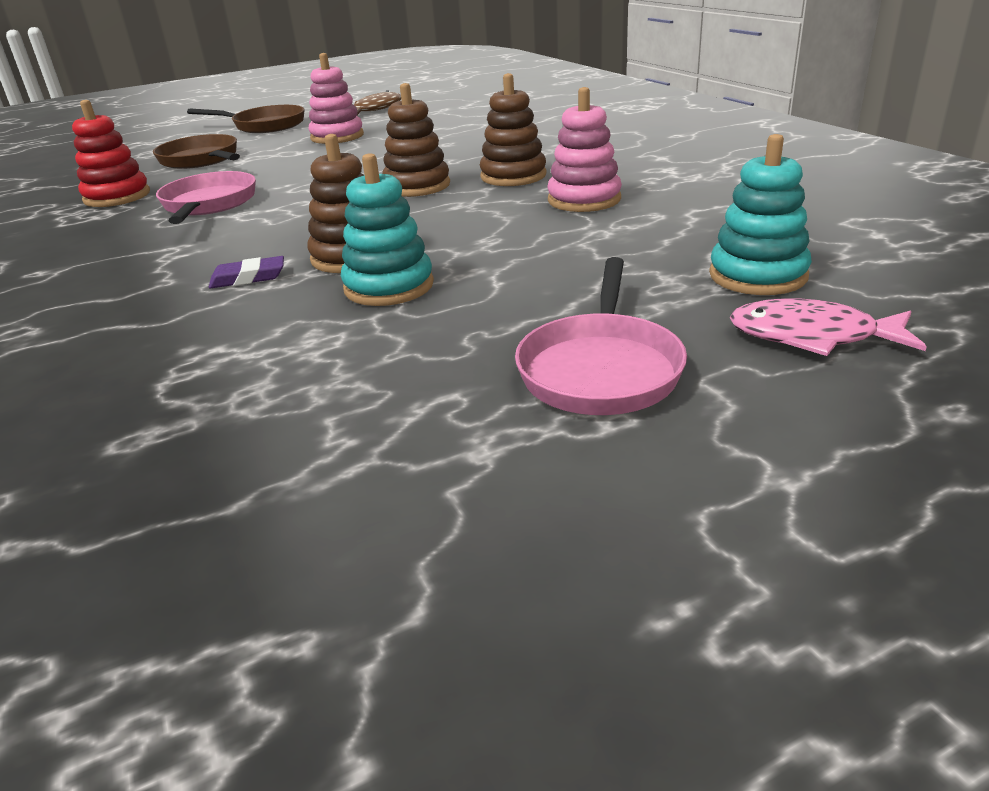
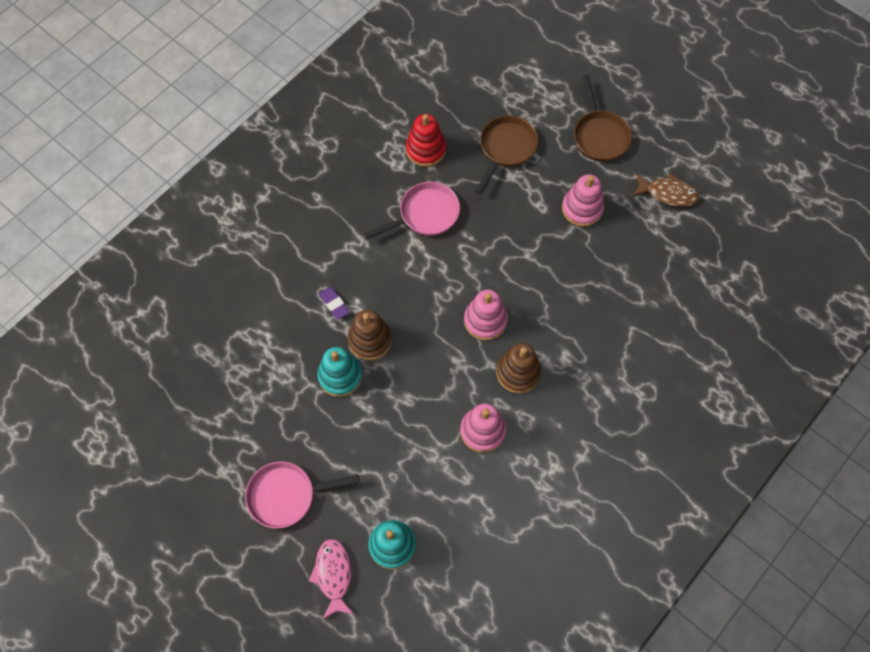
camera: 65 degrees right, 35 degrees up
brown stacking toy [382,83,450,197] -> pink stacking toy [464,290,508,340]

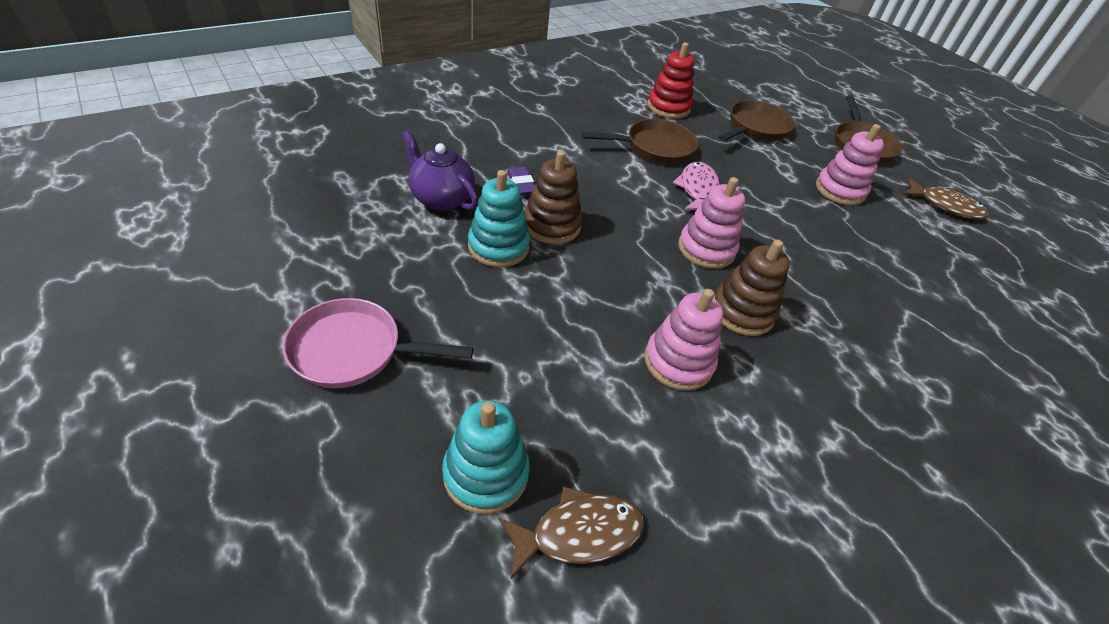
camera: 10 degrees right, 20 degrees down
pink fish [309,539,354,619] -> pink fish moved to [673,162,720,211]
pink pan [364,182,460,239] -> brown pan [582,119,698,164]
none -> purple teapot [402,130,478,211]
none -> brown fish [499,486,644,580]

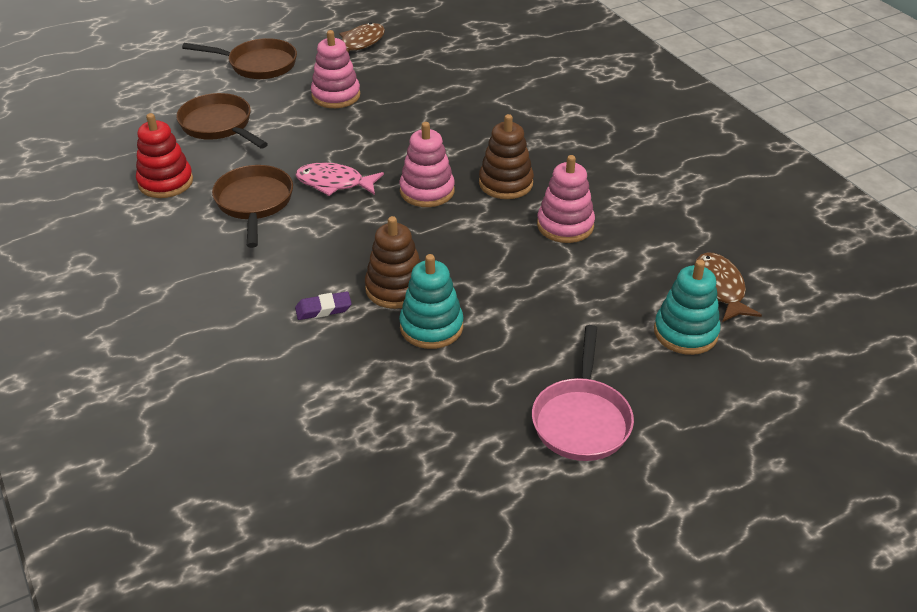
camera: 80 degrees left, 5 degrees down
purple teapot [402,130,478,211] -> none

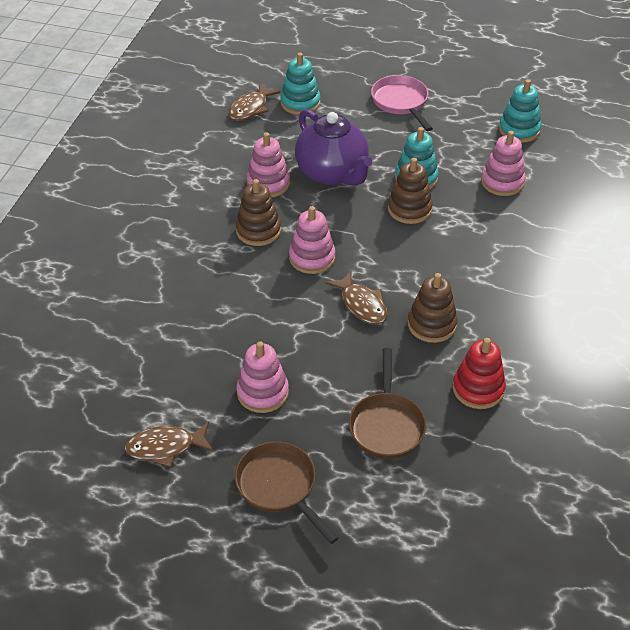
camera: 135 degrees left, 5 degrees up
brown pan [212,165,293,248] -> brown stacking toy [408,273,458,343]
purple eraser [295,291,352,320] -> none
pink fish [296,162,384,196] -> brown fish [326,271,388,325]
pink pan [532,325,634,461] -> pink pan turned 75 degrees counterclockwise [371,75,433,131]
none -> purple teapot [295,109,372,186]
none -> pink stacking toy [481,131,526,196]
none -> turquoise stacking toy [499,79,541,143]

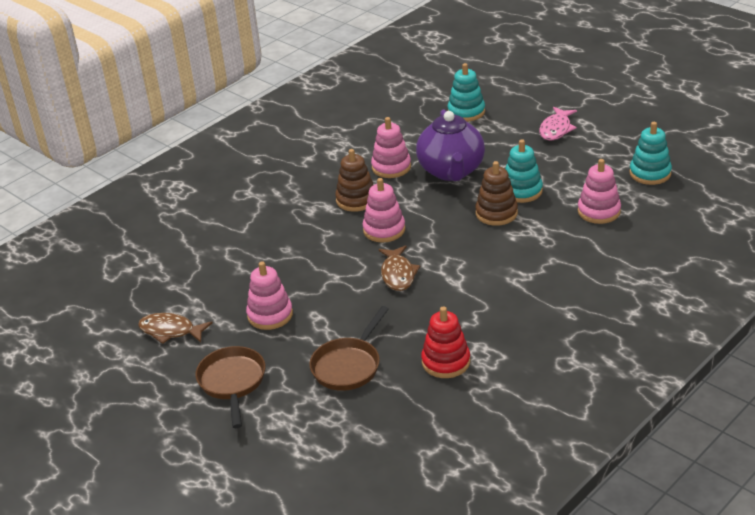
camera: 30 degrees right, 10 degrees down
brown fish [228,83,280,121] -> none
pink pan [371,75,433,131] -> pink fish [539,107,577,140]
brown stacking toy [408,273,458,343] -> none

